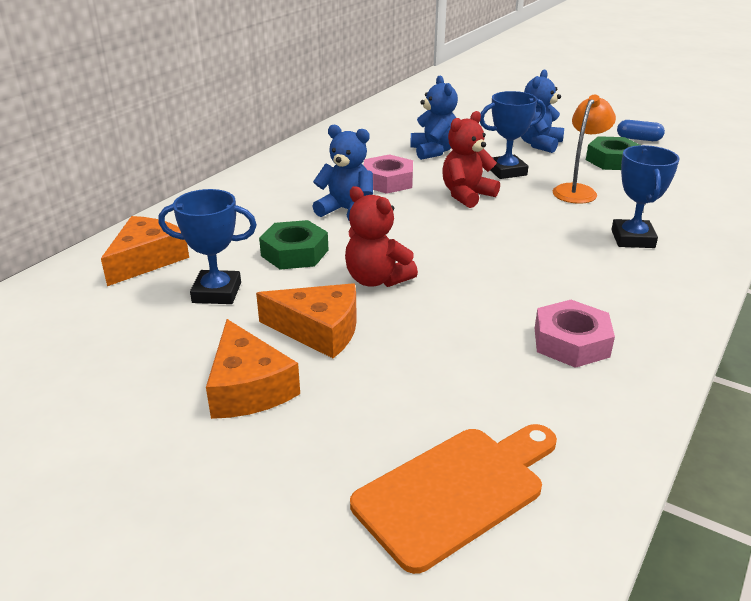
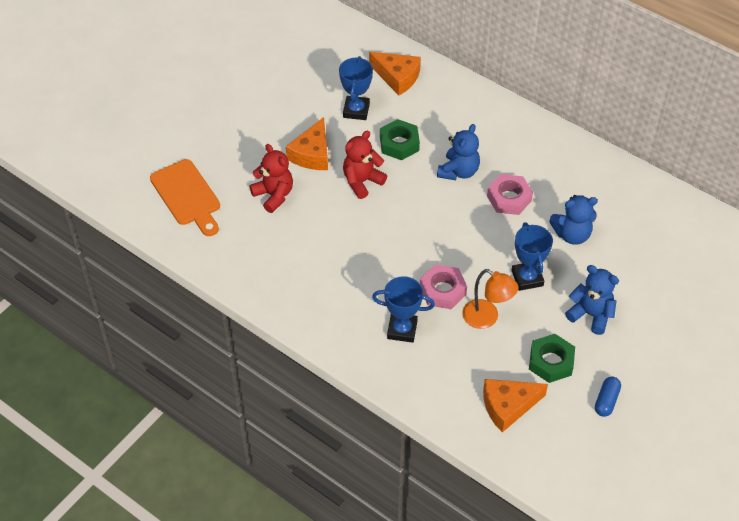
camera: 95 degrees right, 20 degrees up
orange cheese [206,319,300,419] -> orange cheese moved to [483,379,548,432]
red teddy bear [442,111,500,208] -> red teddy bear moved to [250,144,293,213]
pink nut [534,300,615,368] -> pink nut moved to [420,264,467,309]

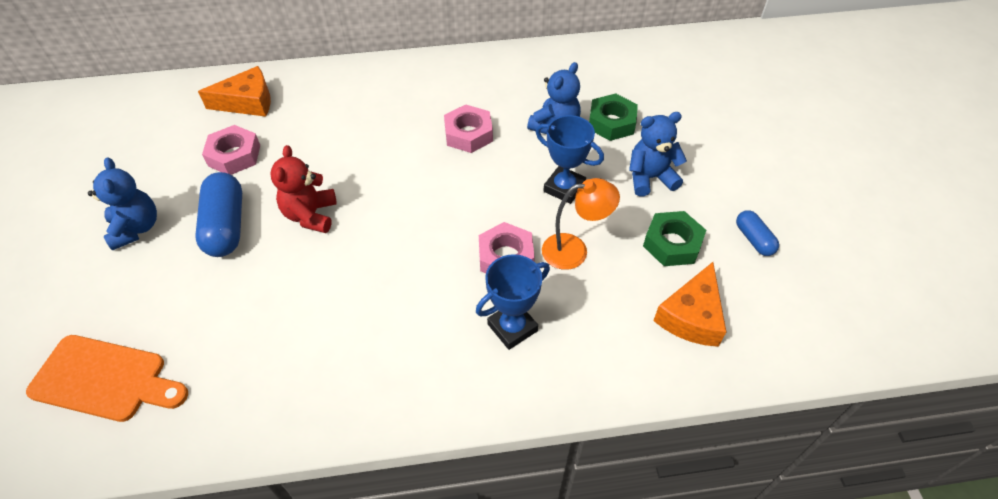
camera: 45 degrees left, 0 degrees up
red teddy bear [250,144,293,213] -> none
orange cheese [286,117,328,170] -> blue capsule [195,172,242,257]
blue trophy [339,56,373,120] -> pink nut [202,125,260,175]
green nut [380,119,420,160] -> green nut moved to [589,93,638,141]
blue teddy bear [437,124,480,180] -> blue teddy bear moved to [88,157,157,251]

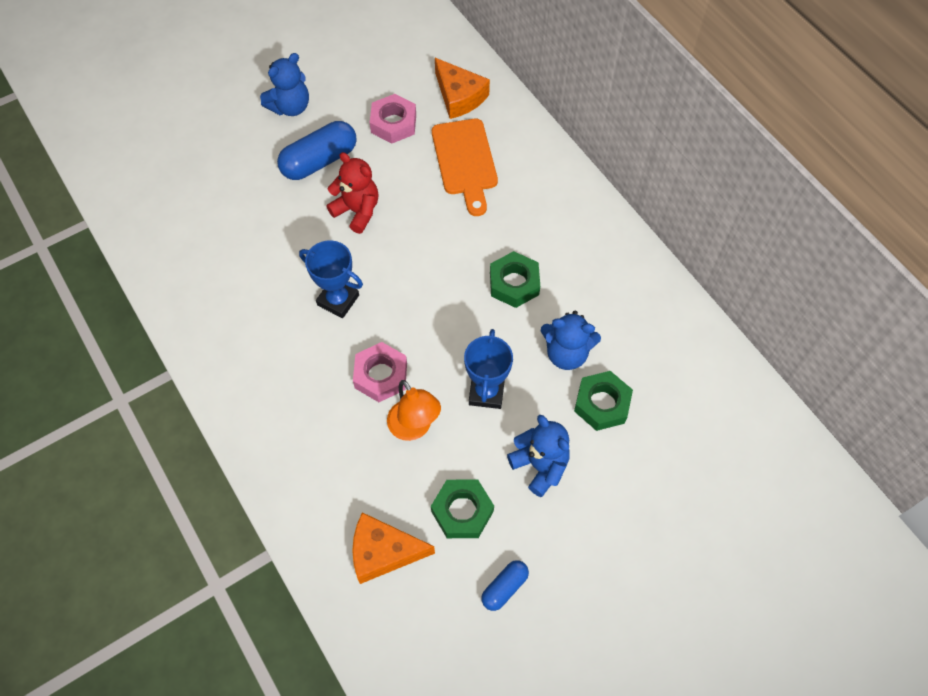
camera: 65 degrees right, 10 degrees up
orange cutting board [26,335,188,422] -> orange cutting board moved to [432,119,498,216]
red teddy bear [270,145,337,233] -> red teddy bear turned 60 degrees clockwise [326,152,379,234]
pink nut [444,104,493,153] -> green nut [490,251,540,308]
blue trophy [476,254,550,350] -> blue trophy moved to [299,240,363,318]

